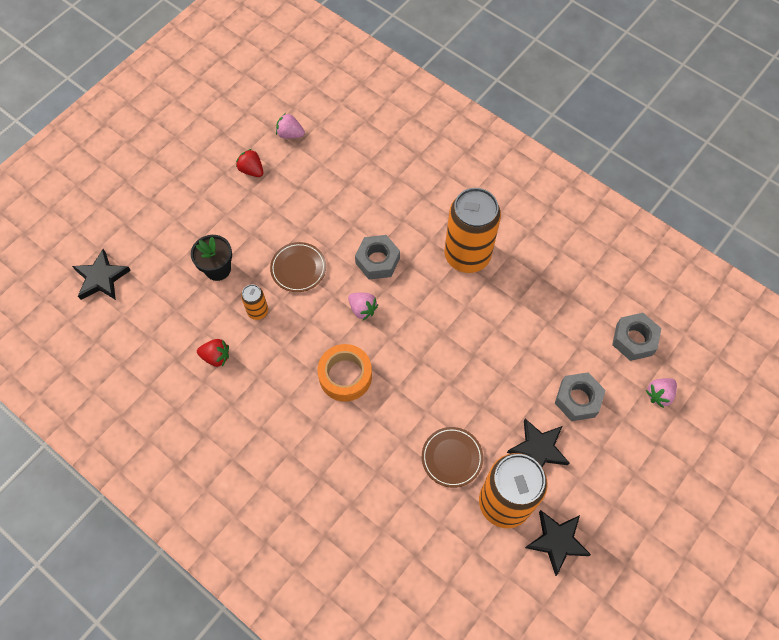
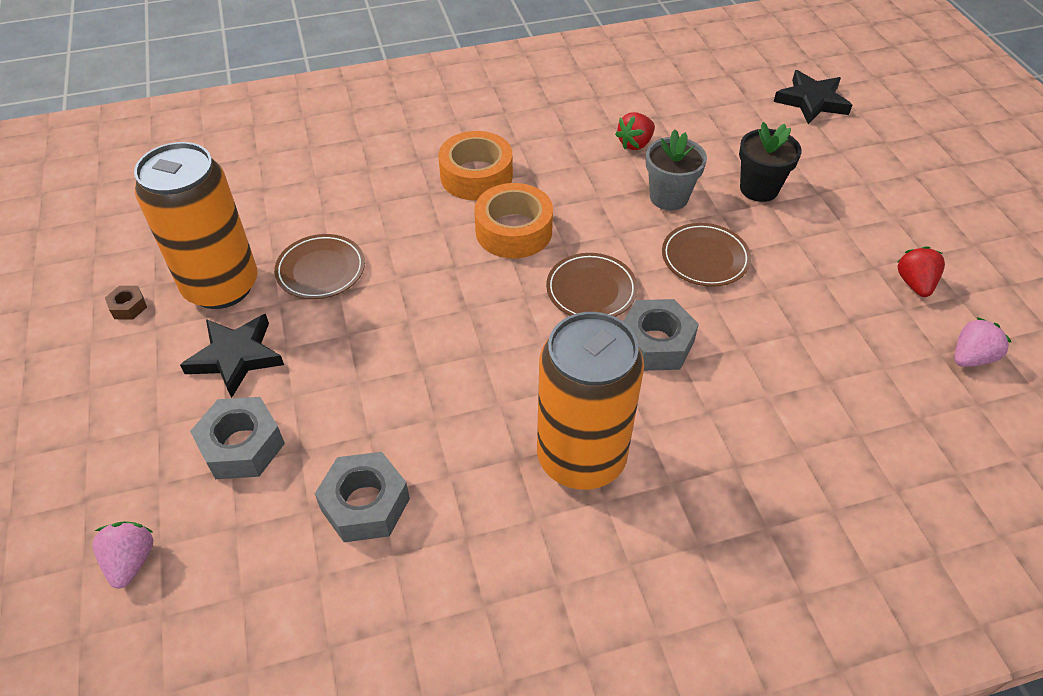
camera: 125 degrees right, 15 degrees down
red strawberry [236,149,263,177] -> red strawberry turned 75 degrees counterclockwise [898,246,945,297]
orange can [241,284,268,320] -> grey flower pot [646,130,707,211]
pink strawberry [348,293,378,320] -> brown plate [546,253,638,317]
black star [525,510,591,576] -> brown nut [105,286,147,319]
grey nut [612,313,661,361] -> grey nut moved to [315,452,410,542]
none -> orange tape [438,131,513,200]

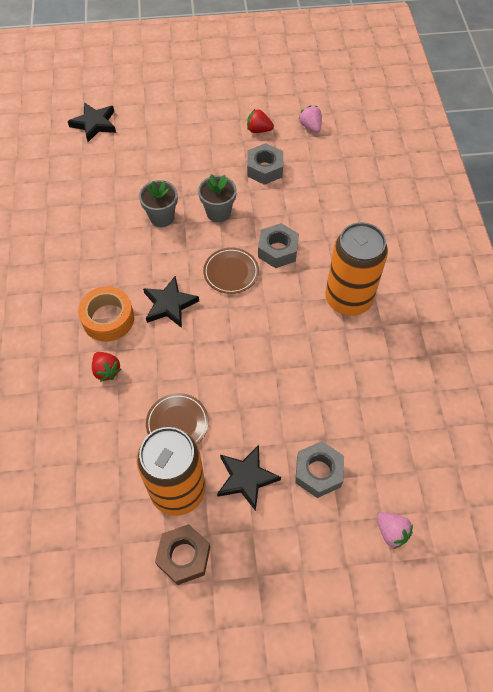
camera: 80 degrees left, 10 degrees up
pink strawberry [93,521,153,589] -> pink strawberry turned 135 degrees counterclockwise [377,512,413,549]
brown nut [105,286,147,319] -> brown nut [155,524,210,585], size x1.99
grey nut [315,452,410,542] -> grey nut moved to [247,143,283,185]
orange tape [474,183,553,258] -> black star [143,276,199,328]
red strawberry [615,112,655,150] -> red strawberry moved to [92,352,121,382]
brown plate [662,223,751,287] -> grey flower pot [198,174,237,222]
black flower pot [739,122,802,202] -> none

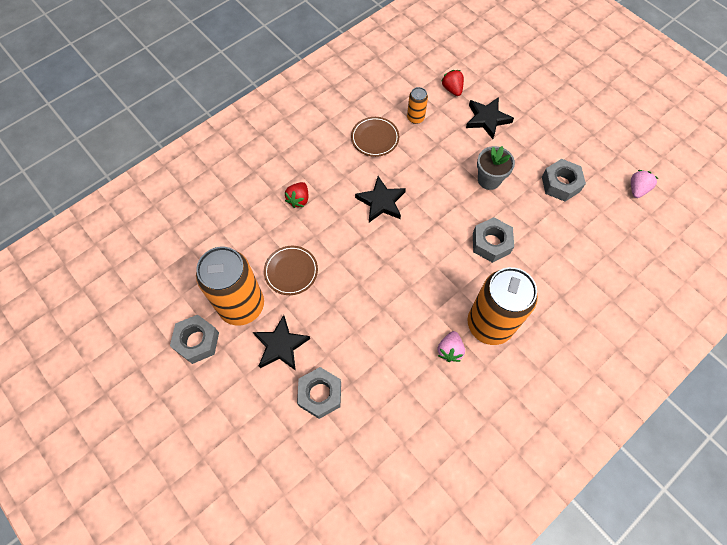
camera: 55 degrees right, 5 degrees up
black star [68,102,116,142] -> black star moved to [466,97,514,139]
orange tape [78,286,134,342] -> none
grey flower pot [139,180,178,227] -> none
brown nut [155,524,210,585] -> grey nut [170,315,219,364]
brown plate [203,248,259,294] -> brown plate moved to [351,117,399,157]
red strawberry [247,109,274,133] -> red strawberry moved to [442,70,464,96]
pink strawberry [377,512,413,549] -> pink strawberry moved to [438,331,465,362]
none -> orange can [407,87,428,124]

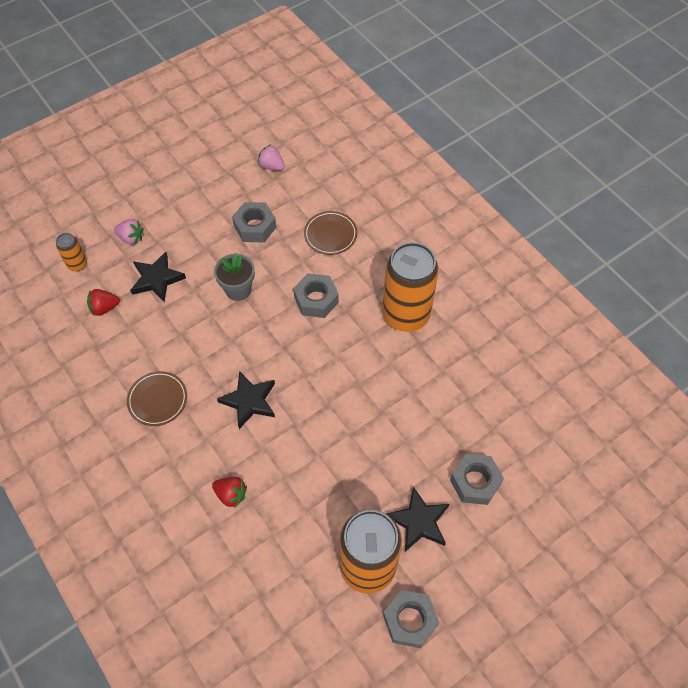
camera: 85 degrees left, 5 degrees down
brown plate [264,246,318,295] -> brown plate moved to [304,211,357,255]
orange can [407,87,428,124] -> orange can moved to [56,233,87,271]
pink strawberry [438,331,465,362] -> pink strawberry moved to [114,219,144,245]

